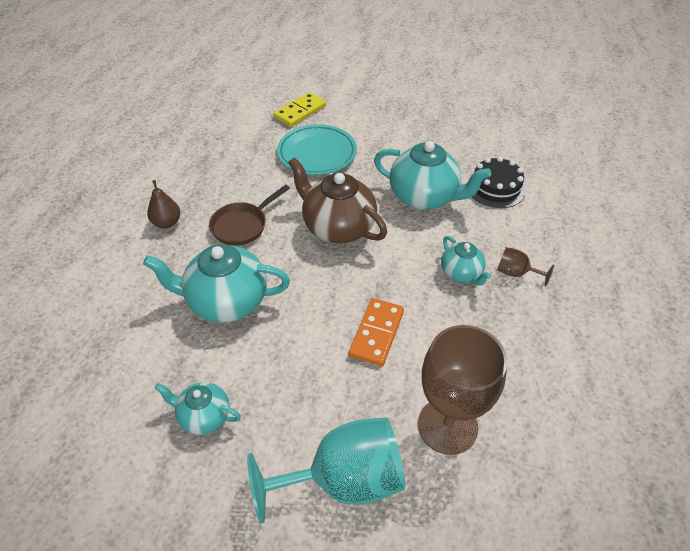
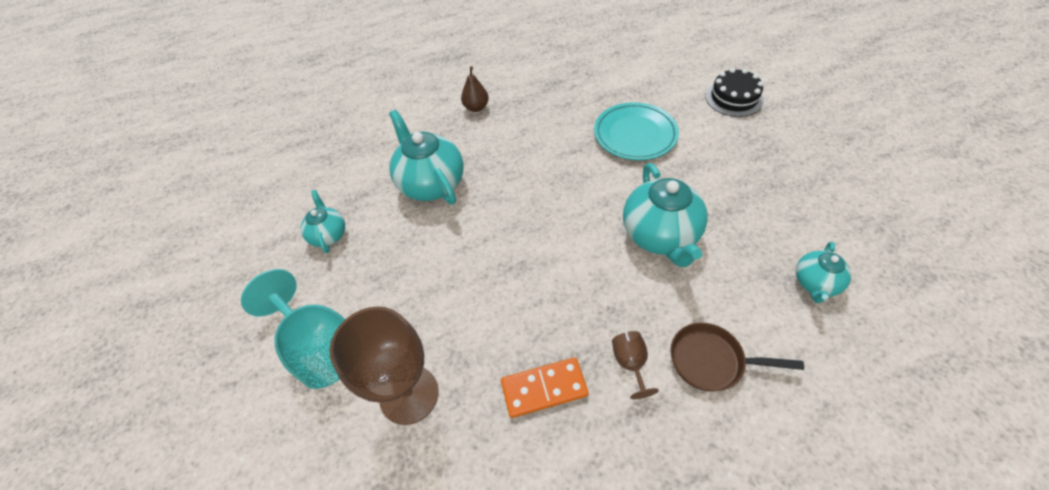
camera: 60 degrees right, 5 degrees up
brown pan [209,185,290,246] -> brown pan moved to [670,322,804,392]
yellow domino [273,92,326,127] -> none
brown teapot [288,157,387,244] -> none
orange domino [349,298,404,366] -> orange domino moved to [501,357,589,418]
turquoise teapot [441,236,491,286] -> turquoise teapot moved to [796,242,851,303]
black cake [467,157,526,208] -> black cake moved to [705,68,764,117]

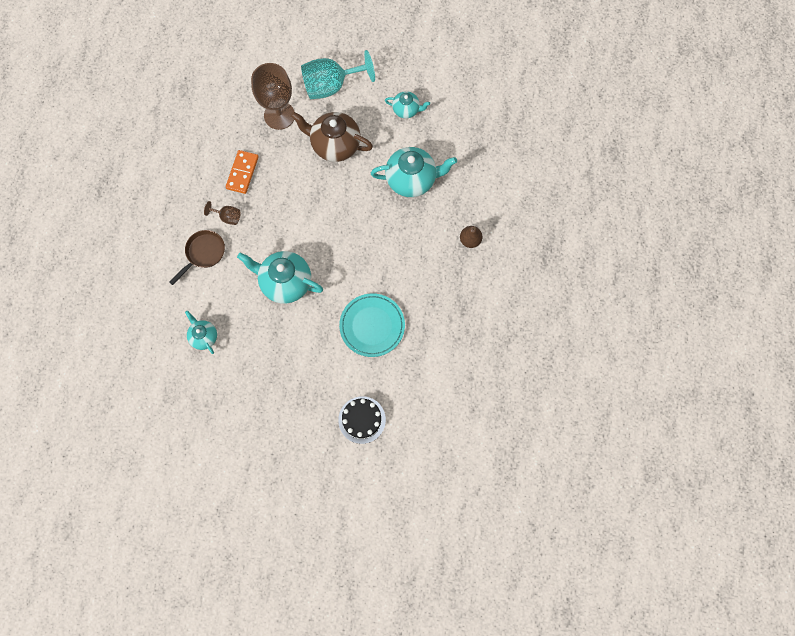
camera: 115 degrees right, 20 degrees up
none -> brown teapot [291,112,373,162]

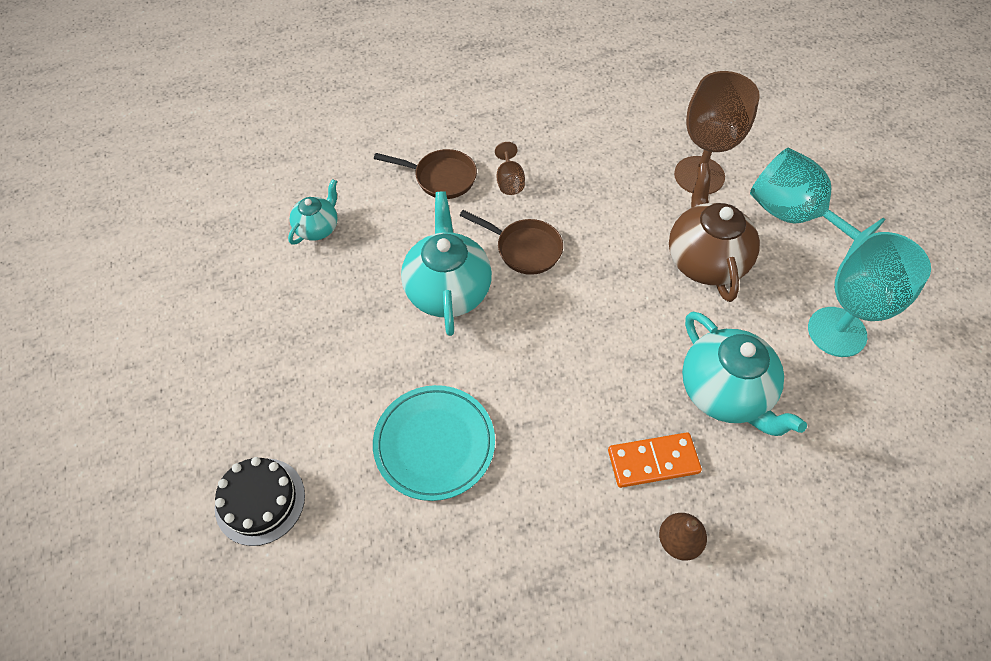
camera: 65 degrees right, 15 degrees down
orange domino [226,150,259,194] -> orange domino moved to [608,432,702,488]
turquoise teapot [385,91,430,119] -> turquoise goblet [808,232,931,357]
none -> brown pan [459,210,563,275]

